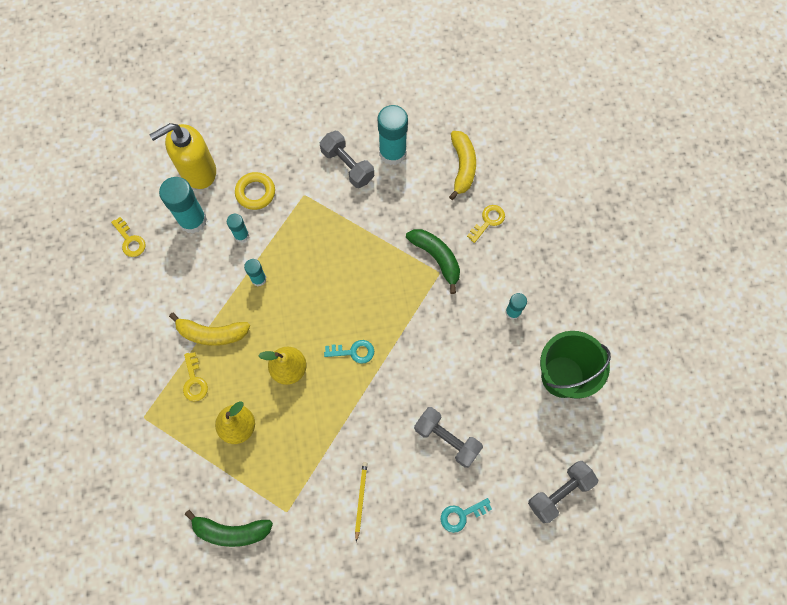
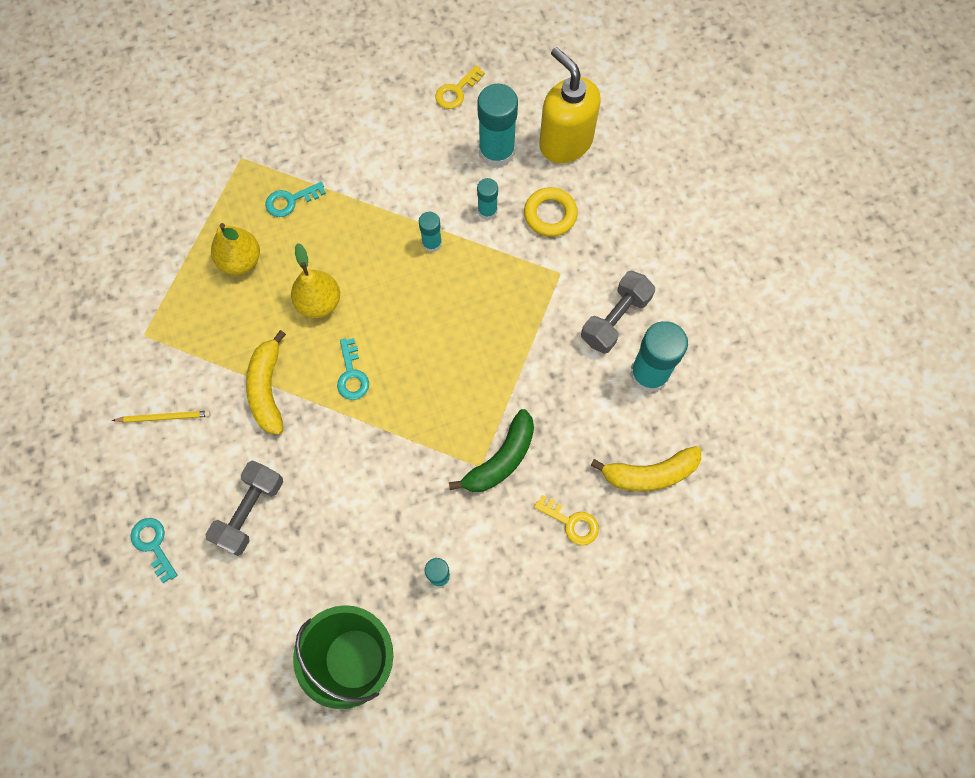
camera: 80 degrees right, 0 degrees up
yellow banana [169,313,250,346] -> yellow banana moved to [246,330,286,435]
yellow key [183,352,208,401] -> turquoise key [265,182,326,217]
green banana [185,510,273,547] -> none
grey dumbbell [528,461,598,523] -> none

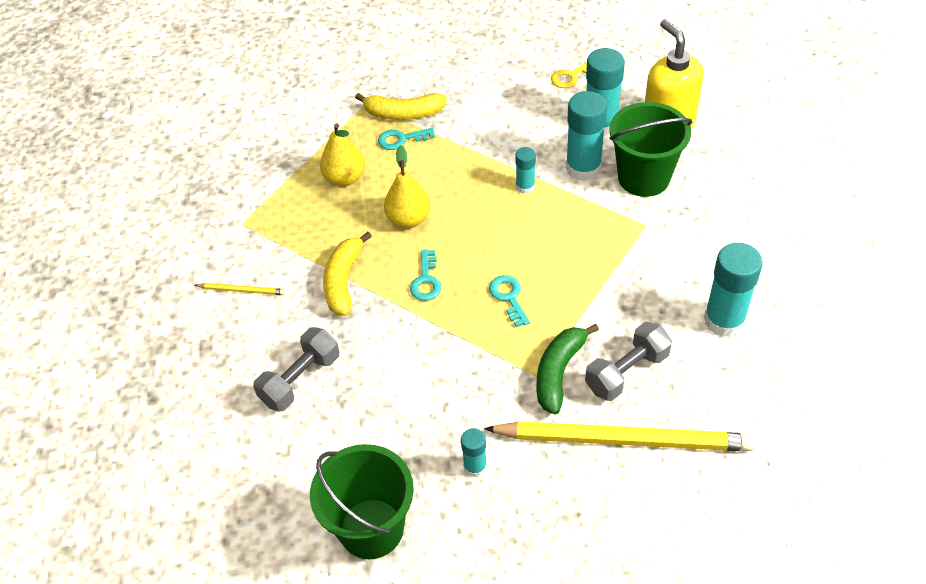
camera: 15 degrees right, 20 degrees down
turquoise key [130,518,177,583] -> turquoise key moved to [489,275,530,327]
green banana [449,409,534,492] -> green banana turned 150 degrees clockwise [537,324,599,414]
turquoise glue stick [477,178,498,220] -> turquoise glue stick [566,91,607,181], size x1.88
yellow ring [524,187,578,237] -> green bucket [610,102,693,197]
yellow key [534,495,599,545] -> yellow pencil [484,421,755,451]
grey dumbbell [581,271,655,354] -> grey dumbbell moved to [585,322,672,401]
yellow banana [590,446,701,491] -> yellow banana moved to [355,93,447,120]

